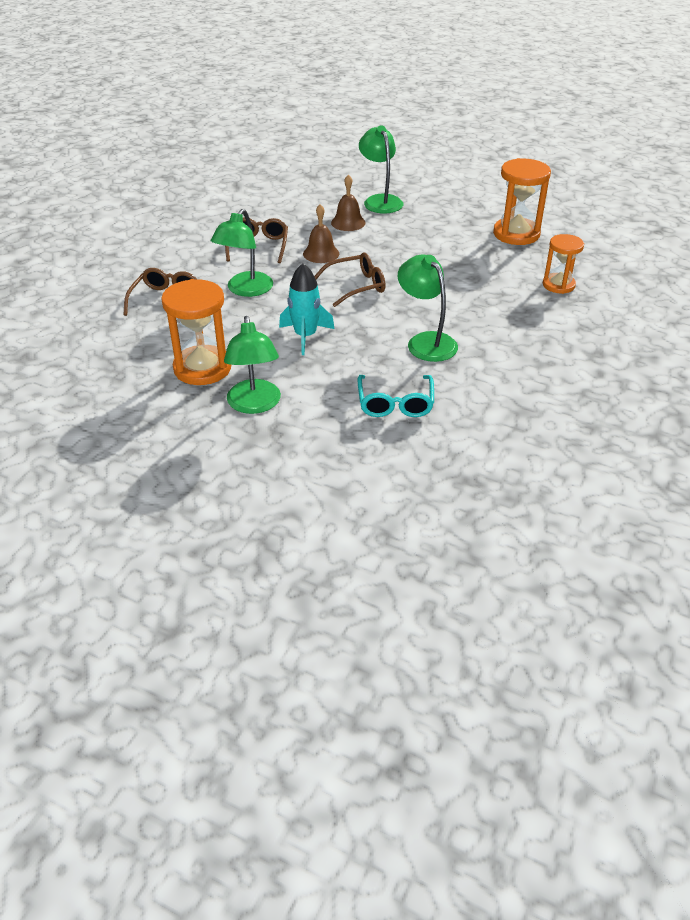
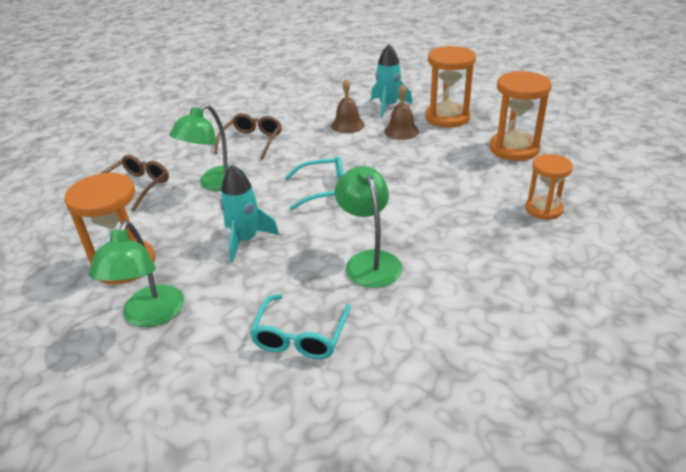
camera: 15 degrees right, 5 degrees down
brown bell [303,204,339,263] -> brown bell moved to [384,84,419,140]
brown glasses [314,253,386,307] -> turquoise glasses [285,156,344,211]
green lamp [359,125,403,213] -> turquoise rocket [371,44,412,118]
none -> orange hourglass [425,46,476,128]

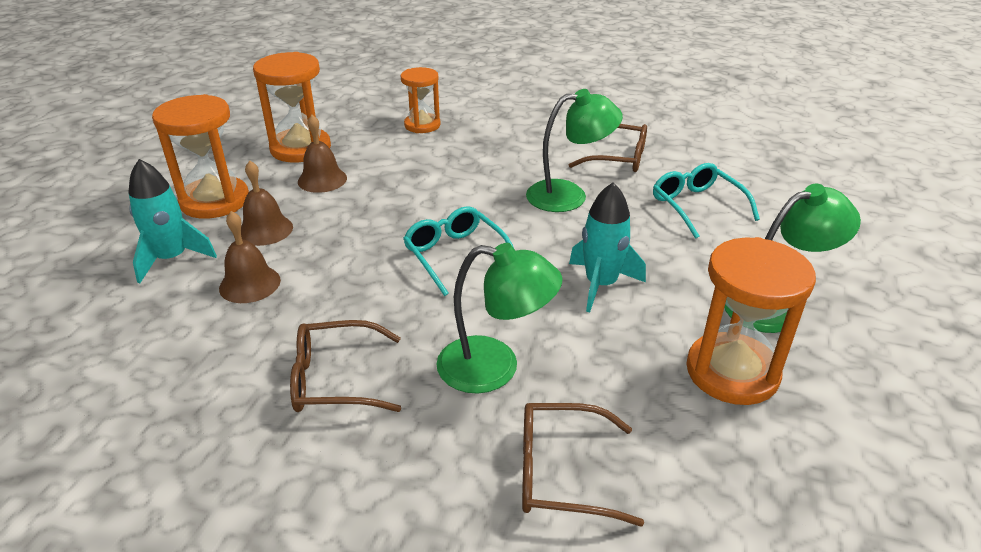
camera: 115 degrees left, 0 degrees up
turquoise glasses [250,294,351,359] -> turquoise glasses turned 105 degrees counterclockwise [653,163,760,239]
green lamp [335,166,402,288] -> green lamp turned 150 degrees counterclockwise [526,89,623,212]
none -> brown bell [298,115,347,193]
none -> brown glasses [569,124,647,172]

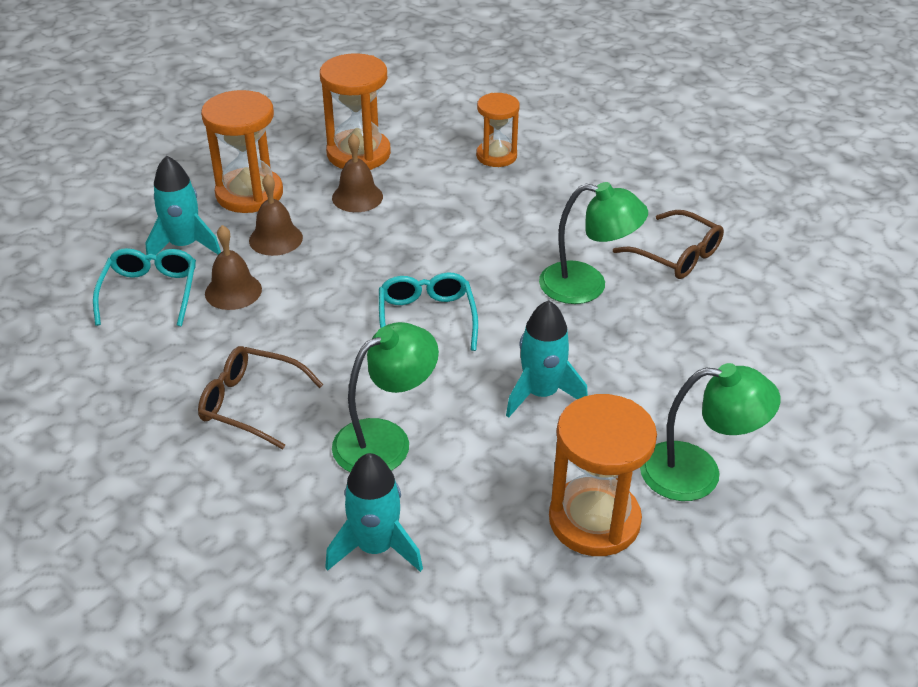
camera: 25 degrees right, 5 degrees up
green lamp [436,243,563,394] -> green lamp turned 75 degrees counterclockwise [332,322,439,472]
brown glasses [522,403,644,526] -> turquoise rocket [325,453,423,572]
turquoise glasses [653,163,760,239] -> turquoise glasses moved to [93,248,196,326]

